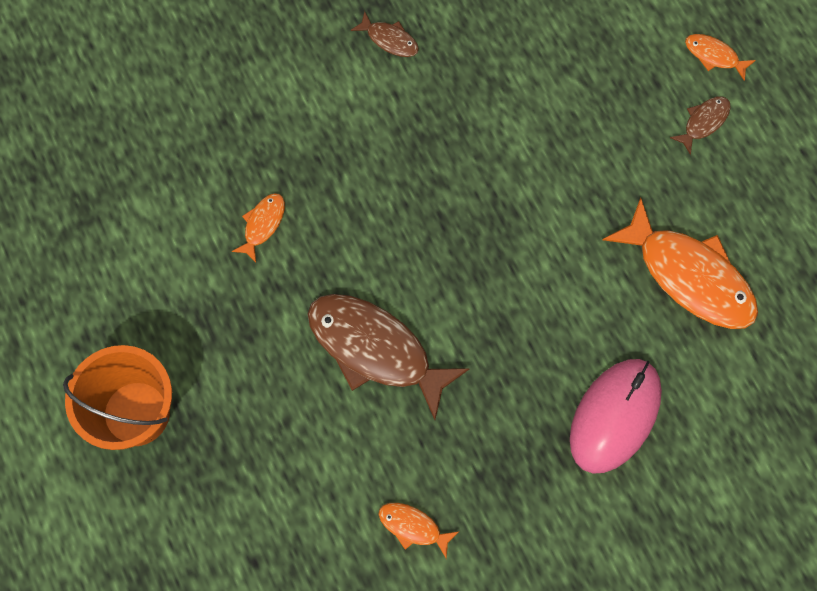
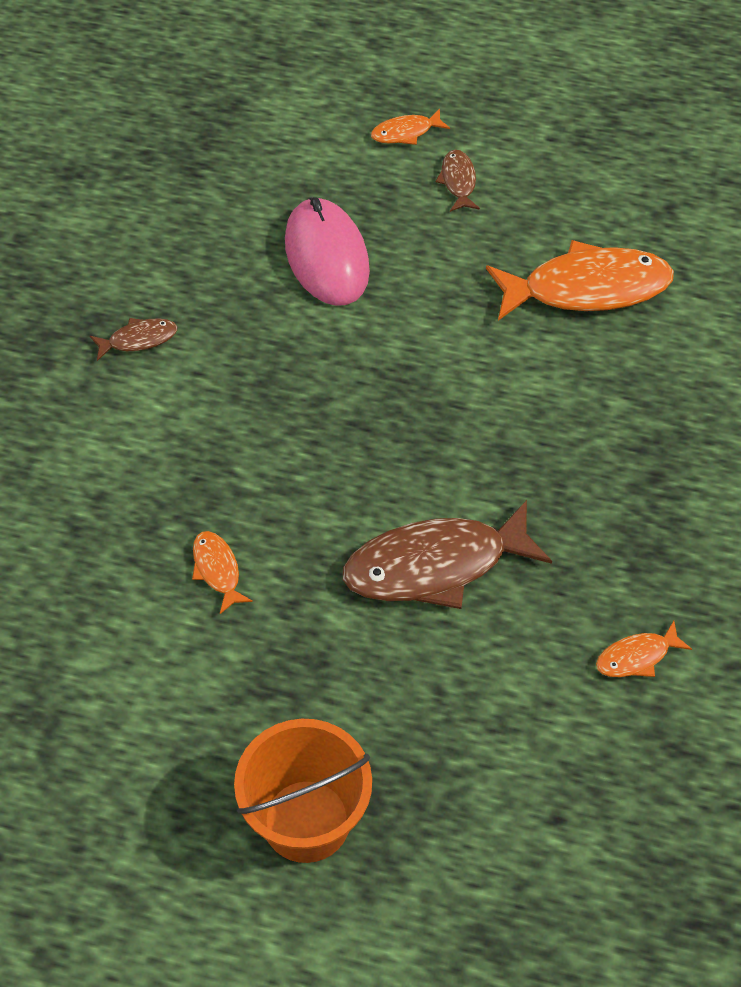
camera: 50 degrees left, 15 degrees down
pink mouse [570,359,662,474] -> pink mouse moved to [285,197,370,306]

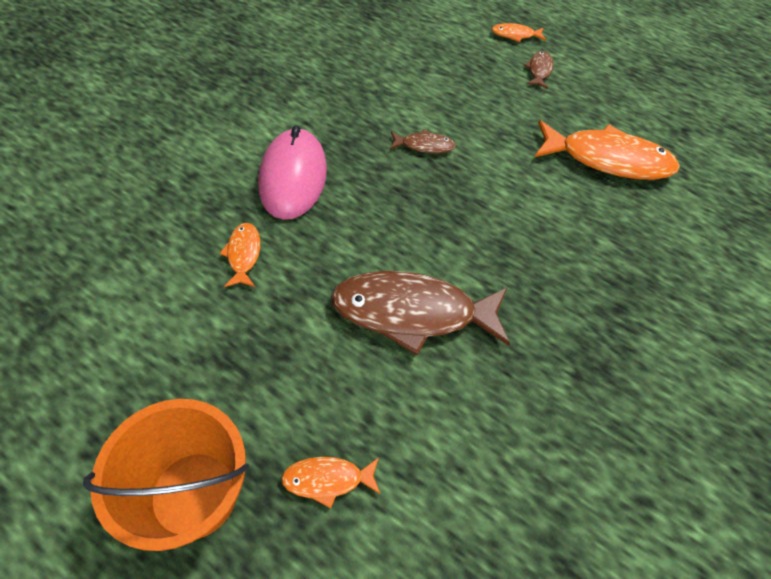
camera: 15 degrees right, 0 degrees up
brown fish [90,318,177,361] -> brown fish moved to [390,129,456,154]
pink mouse [285,197,370,306] -> pink mouse moved to [258,126,327,219]
orange fish [596,621,692,677] -> orange fish moved to [281,457,380,508]

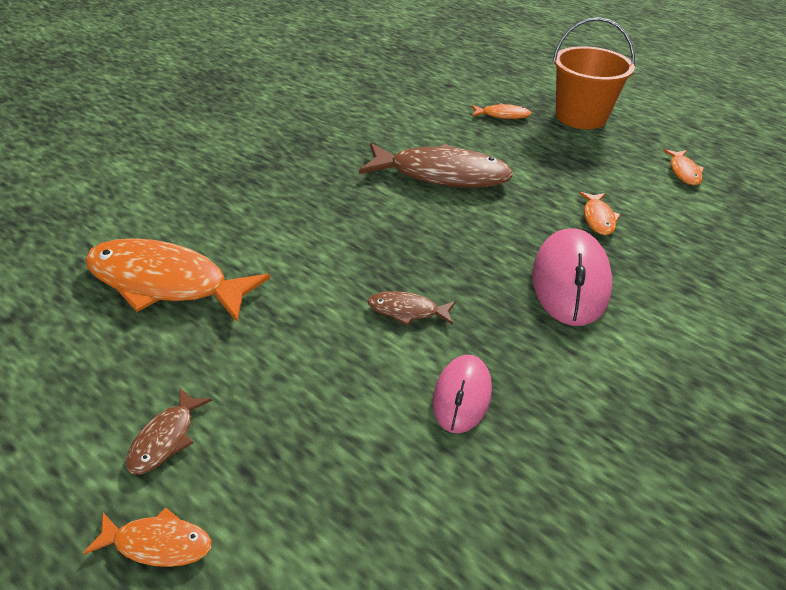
camera: 170 degrees left, 15 degrees down
none -> pink mouse [433,355,492,433]
none -> orange fish [663,149,704,185]

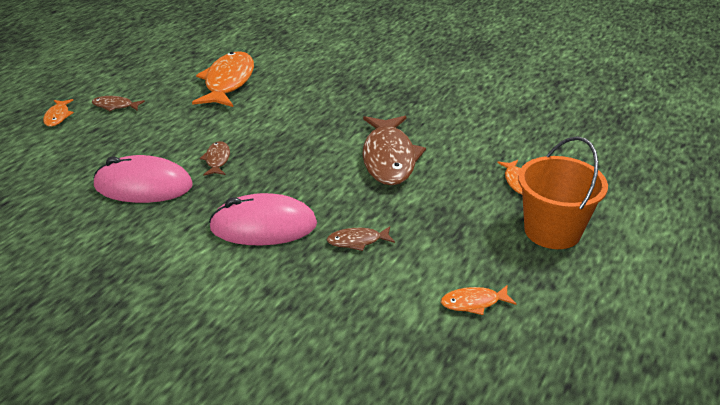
camera: 80 degrees right, 5 degrees down
pink mouse [433,355,492,433] -> pink mouse [94,155,193,203], size x1.65
orange fish [579,192,621,235] -> brown fish [327,226,395,251]

